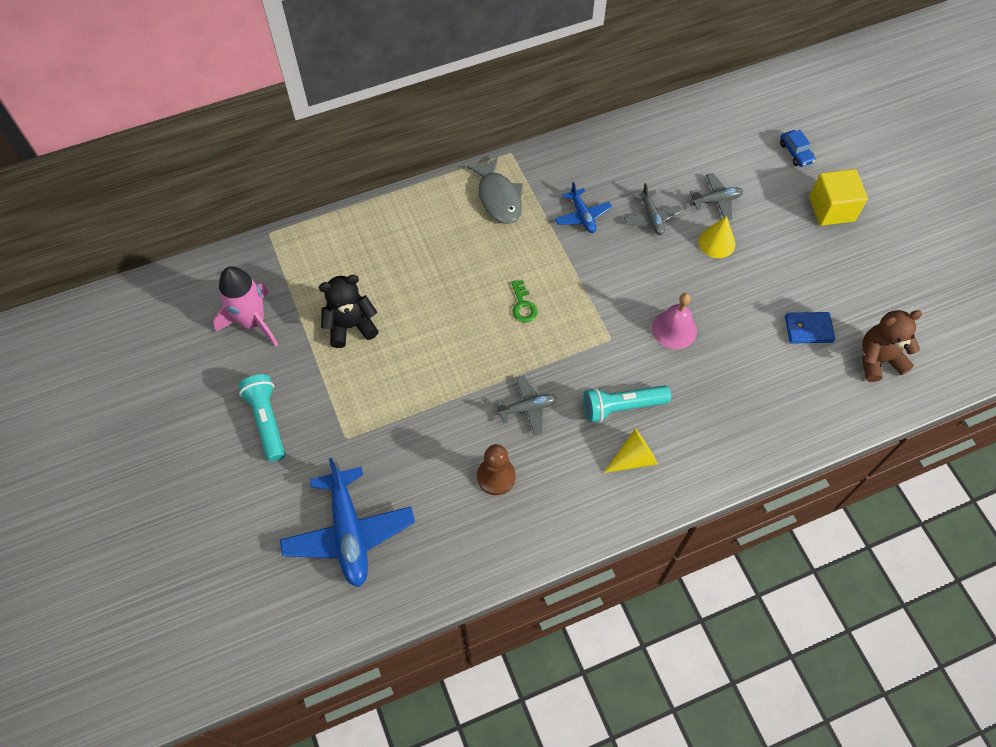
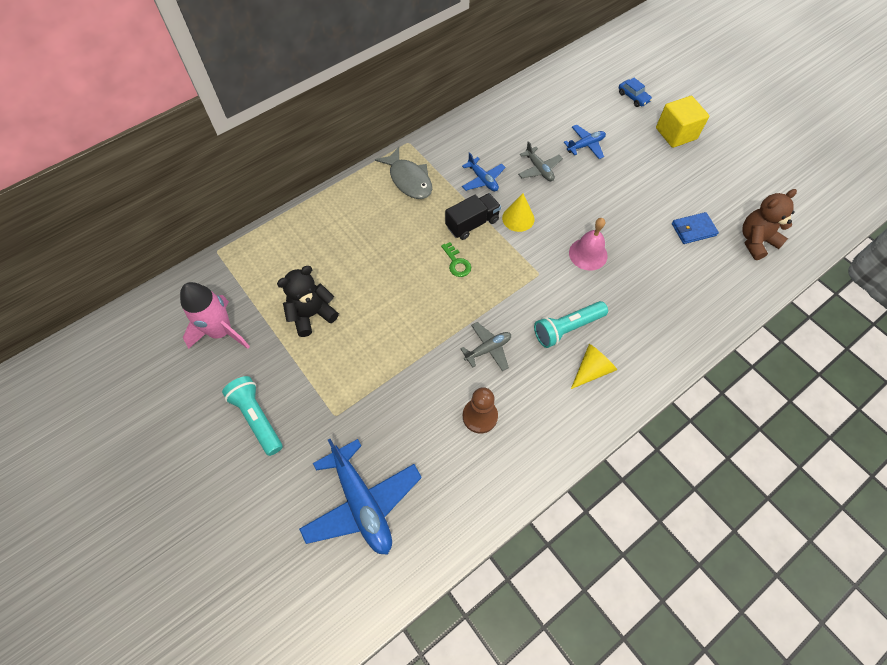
camera: 15 degrees left, 0 degrees up
grey plane [690,173,744,220] -> blue plane [564,125,606,159]
yellow cone [698,216,736,258] -> yellow cone moved to [502,193,534,232]
none -> black truck [445,193,501,240]

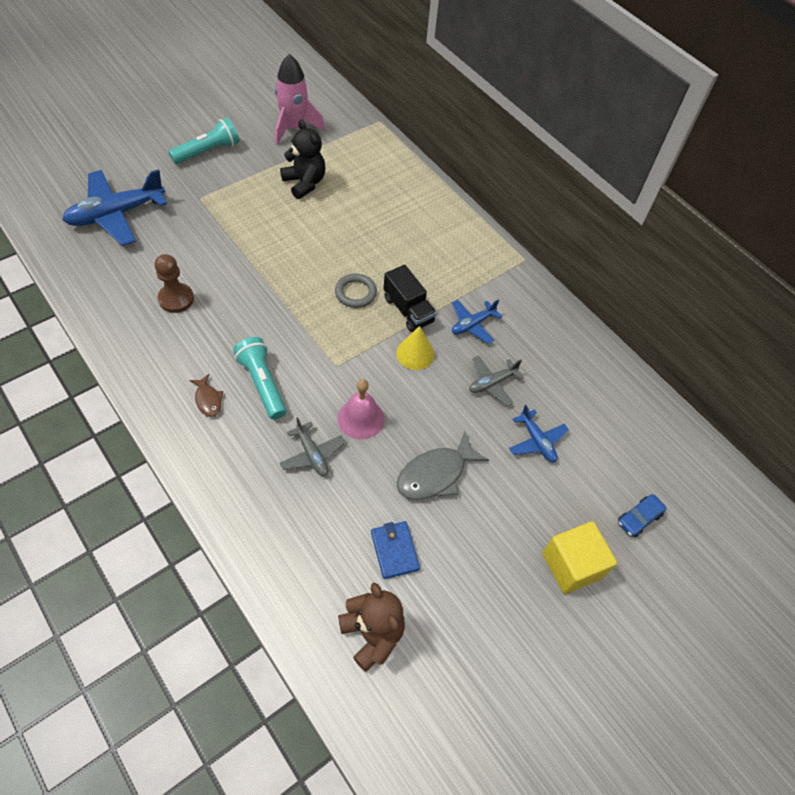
camera: 85 degrees right, 5 degrees down
grey fish [375,147,432,199] -> grey fish moved to [397,432,489,500]
green key [441,242,471,277] -> grey ring [335,273,377,308]
grey plane [460,322,511,371] -> grey plane moved to [279,417,345,476]
yellow cone [571,344,617,389] -> brown fish [189,374,223,417]

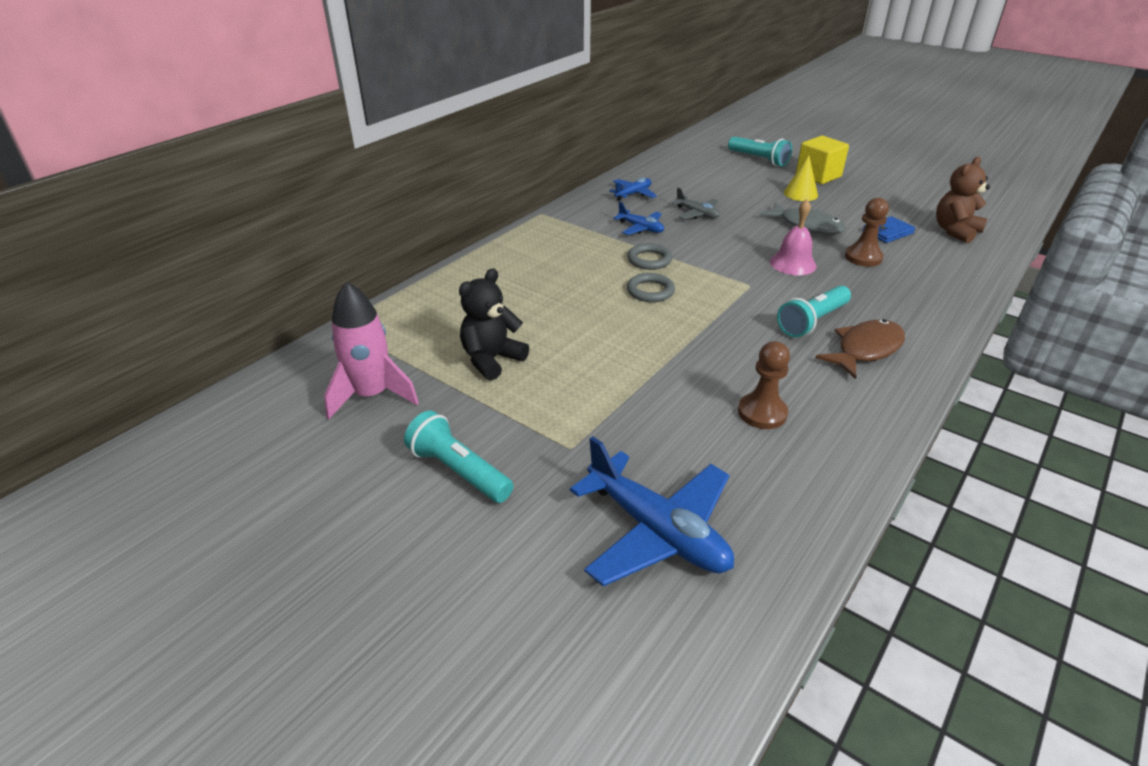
camera: 100 degrees left, 20 degrees down
brown fish [189,374,223,417] -> brown fish [815,319,905,379], size x1.85
grey plane [279,417,345,476] -> none
black truck [383,265,437,332] -> grey ring [627,243,672,270]
yellow cone [396,326,434,370] -> yellow cone moved to [784,155,818,201]
blue plane [509,405,569,462] -> blue plane moved to [609,177,657,201]
blue car [618,494,667,537] -> turquoise flashlight [728,137,792,166]
none -> brown pawn [845,198,889,267]

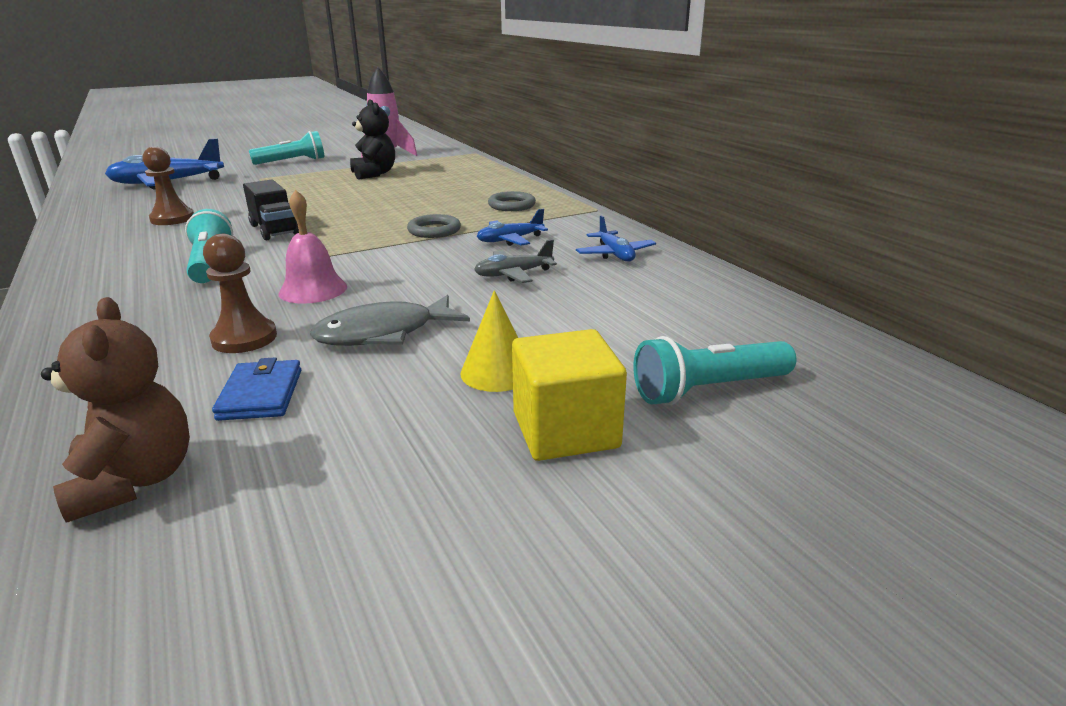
camera: 115 degrees right, 10 degrees down
grey ring [627,273,675,302] -> grey ring moved to [488,191,536,211]
brown fish [815,319,905,379] -> none
none -> black truck [243,180,299,240]

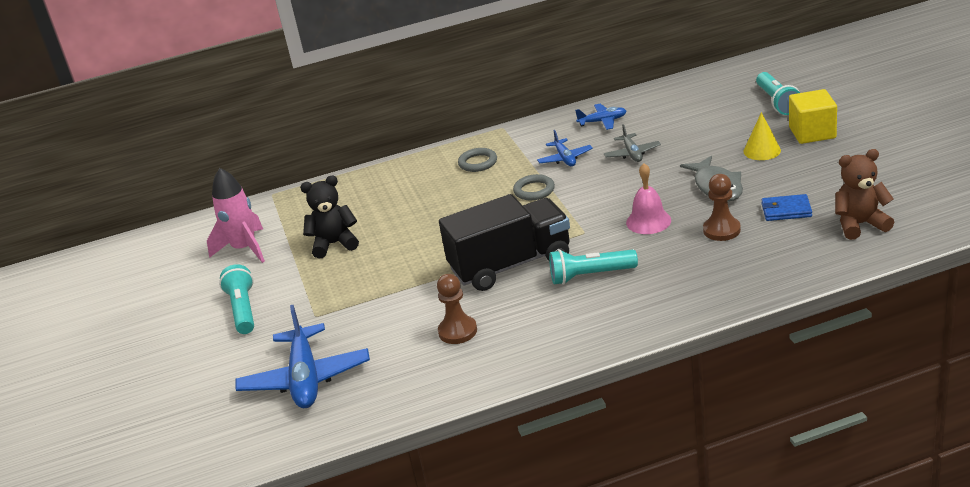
camera: 75 degrees left, 5 degrees up
black truck [243,180,299,240] -> black truck [439,194,570,291], size x1.83

